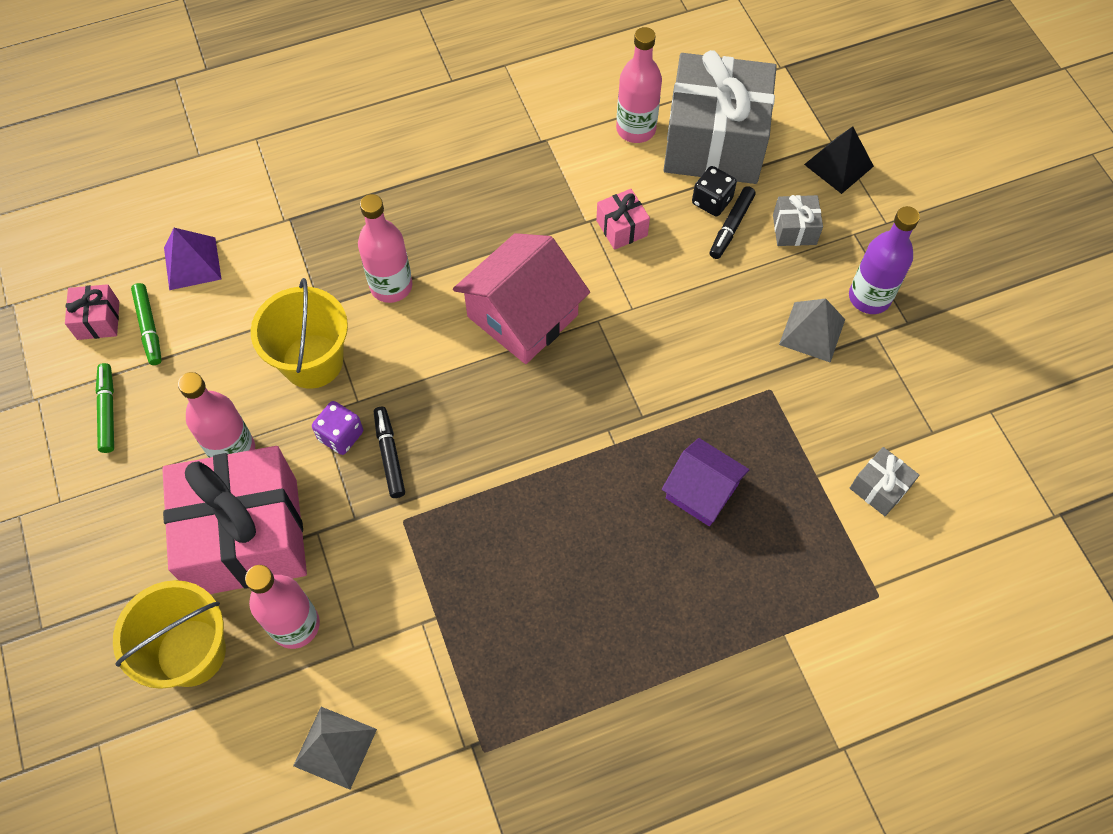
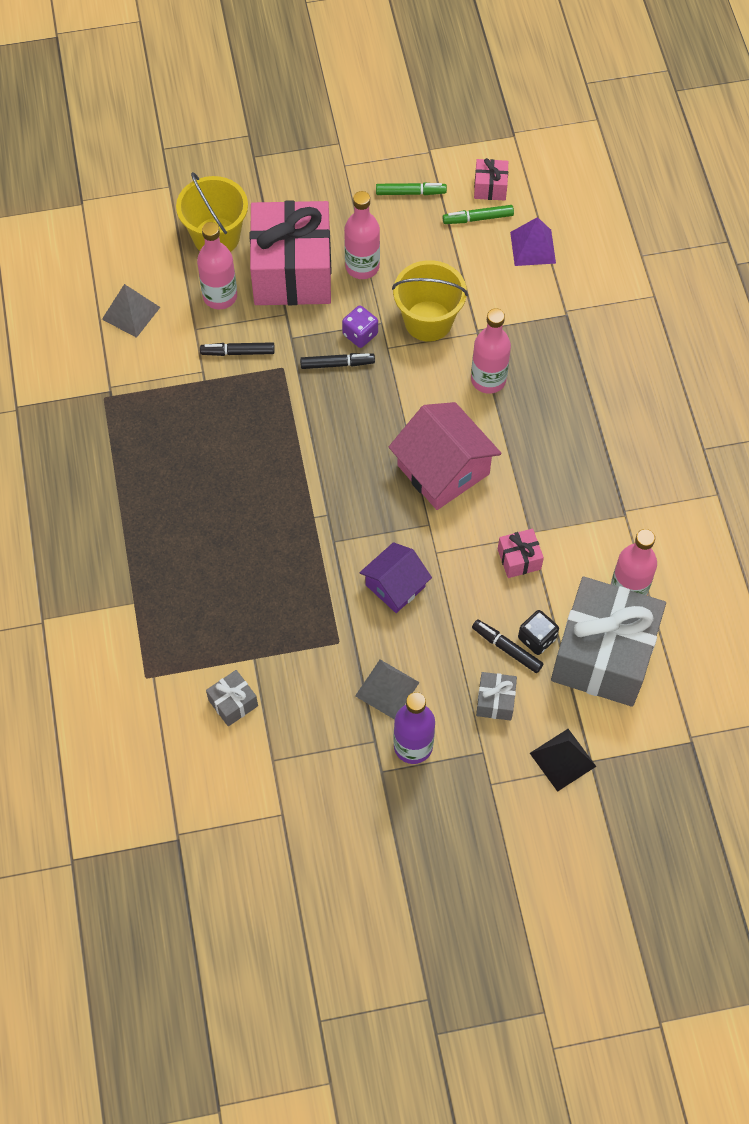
camera: 100 degrees right, 0 degrees up
purple house [662,438,749,526] -> purple house moved to [360,542,432,613]
none -> black marker [200,342,275,356]

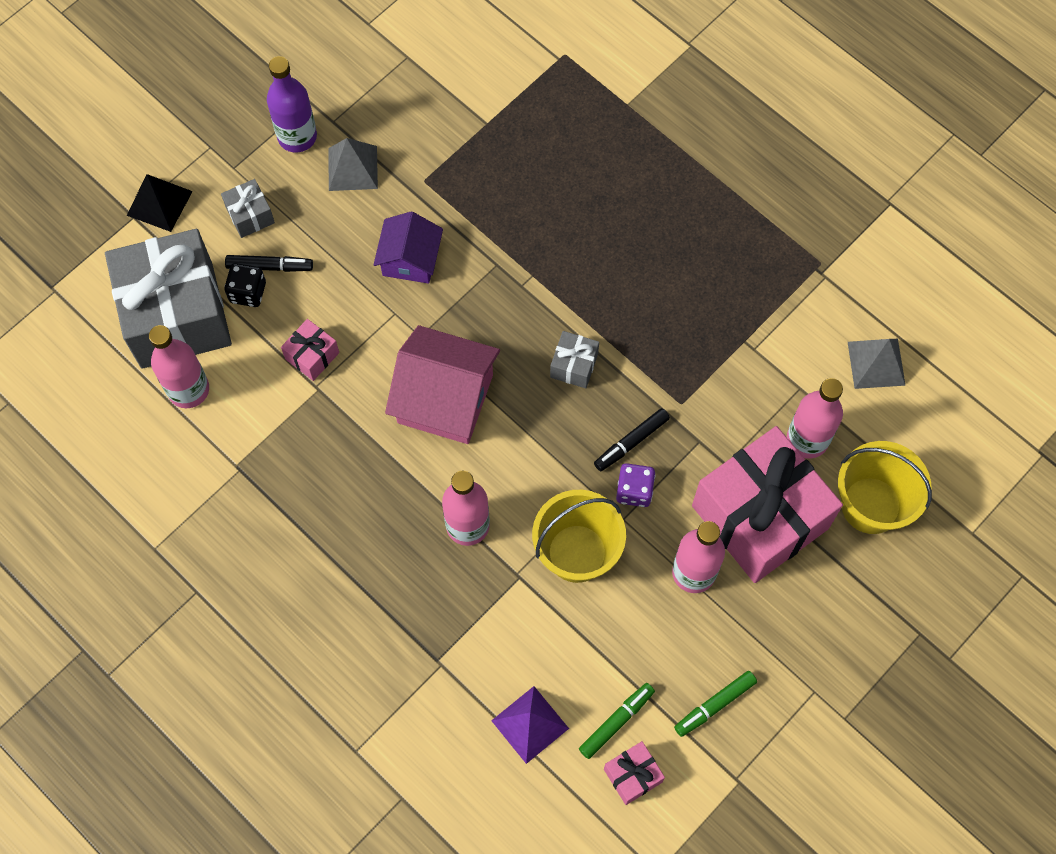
camera: 145 degrees right, 5 degrees up
black marker [200,342,275,356] -> none
grey gift [206,670,258,726] -> grey gift moved to [550,331,599,388]

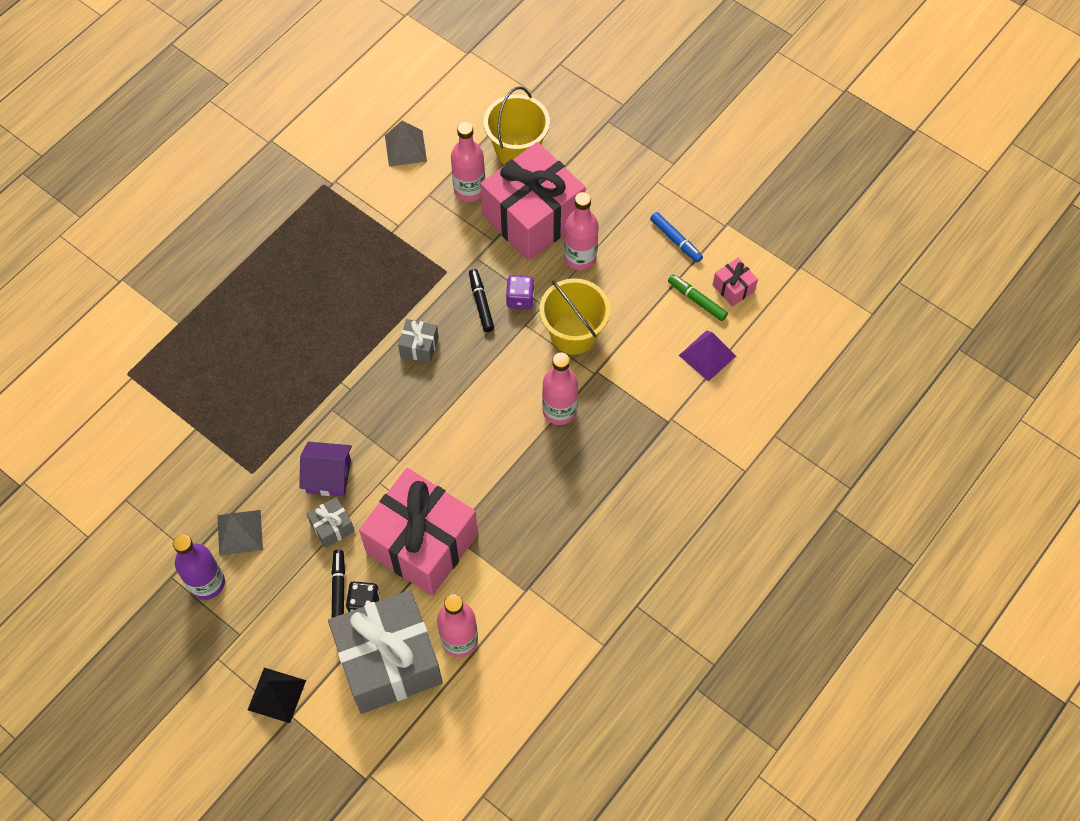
camera: 95 degrees left, 5 degrees down
grey gift [221,179,275,238] -> grey gift moved to [307,497,355,548]
pink gift [281,319,339,381] -> pink gift [359,468,478,596], size x2.44
pink house [385,325,500,444] -> none
black marker [594,408,670,471] -> black marker turned 150 degrees counterclockwise [469,269,494,332]
green marker [674,671,757,737] -> blue marker [650,212,703,263]

